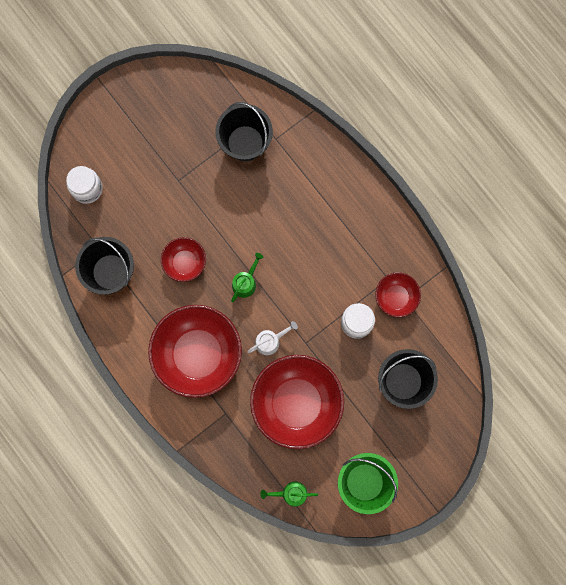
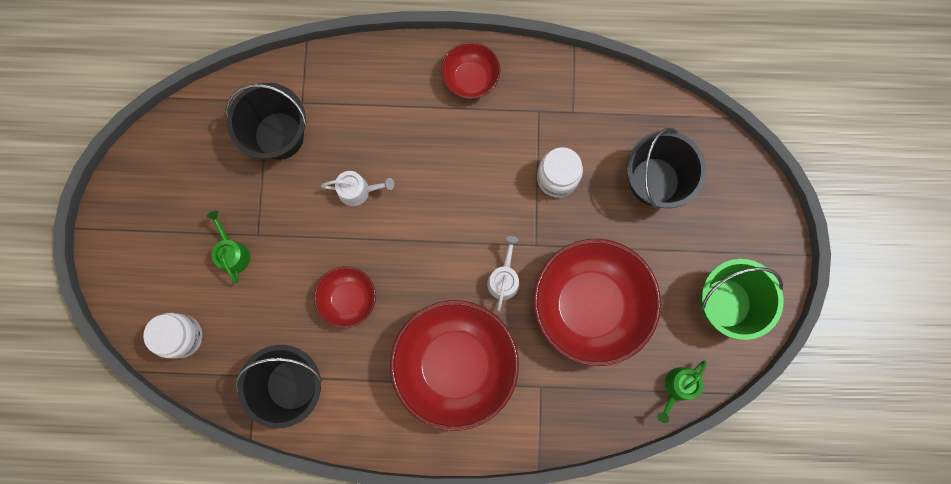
camera: 50 degrees left, 0 degrees up
green watering can [231,253,263,302] -> green watering can moved to [207,211,250,283]
red bowl [375,272,421,317] -> red bowl moved to [441,42,500,99]
none -> white watering can [321,171,394,206]

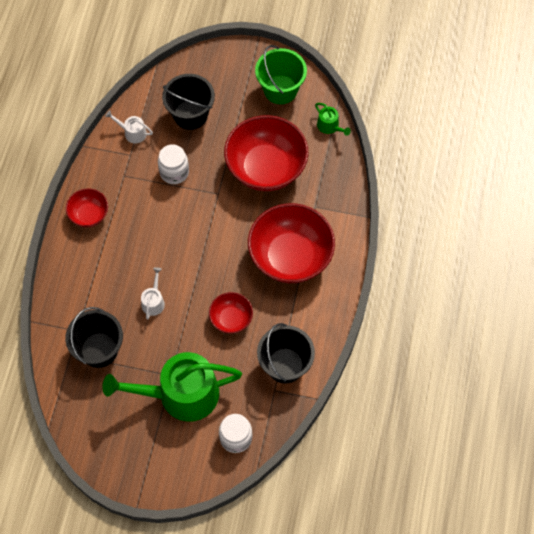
camera: 80 degrees left, 15 degrees down
green watering can [207,211,250,283] -> green watering can [102,352,242,422], size x2.44
white watering can [487,236,519,311] -> white watering can moved to [105,110,153,143]

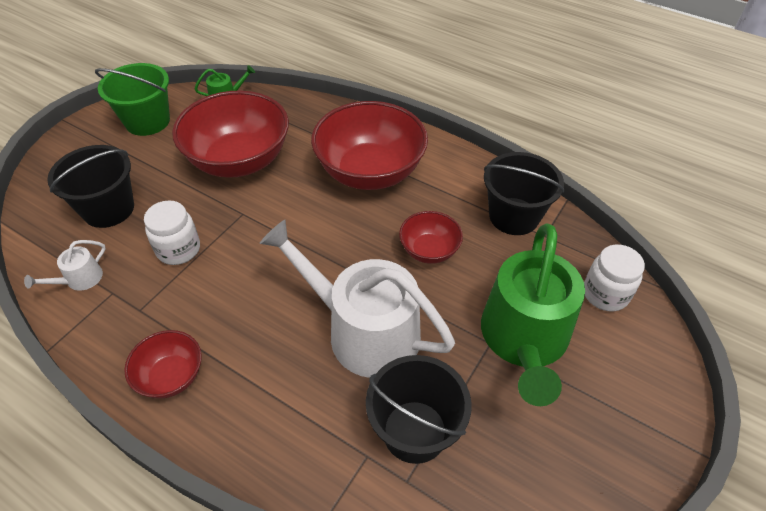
camera: 70 degrees left, 15 degrees down
white watering can [141,267,165,320] -> white watering can [259,220,455,378], size x2.44

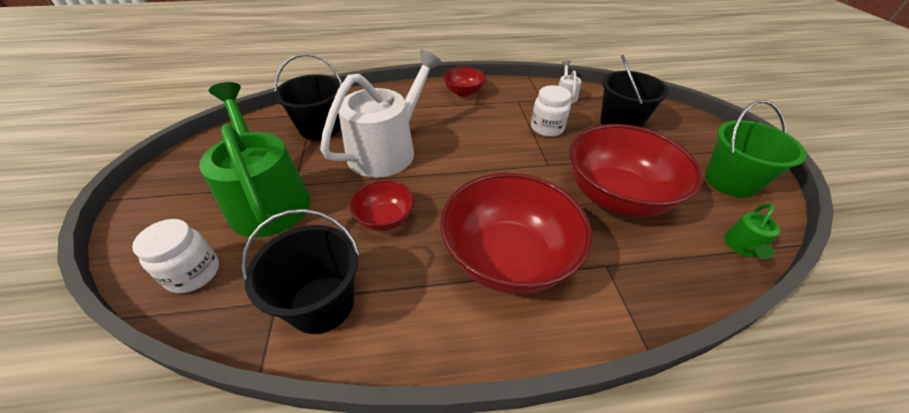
camera: 140 degrees right, 5 degrees down
white watering can [259,220,455,378] -> white watering can turned 45 degrees counterclockwise [320,50,442,178]

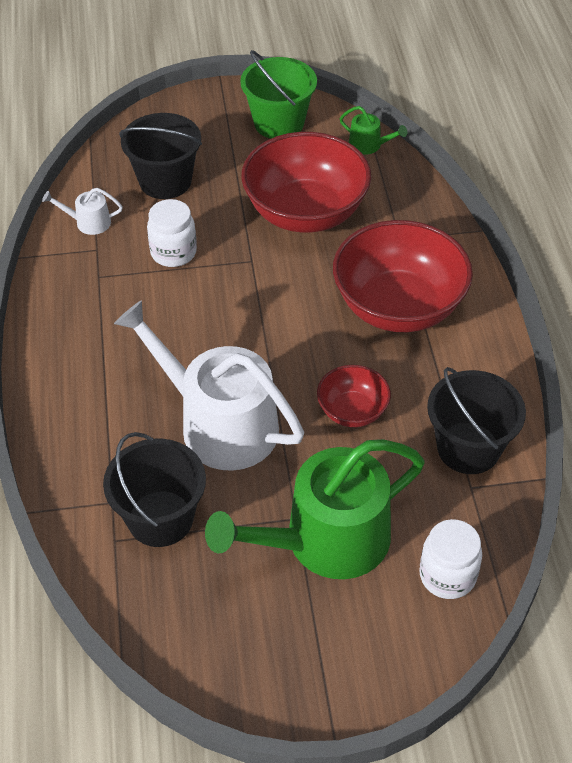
camera: 90 degrees left, 5 degrees up
red bowl [443,67,486,97] -> none

